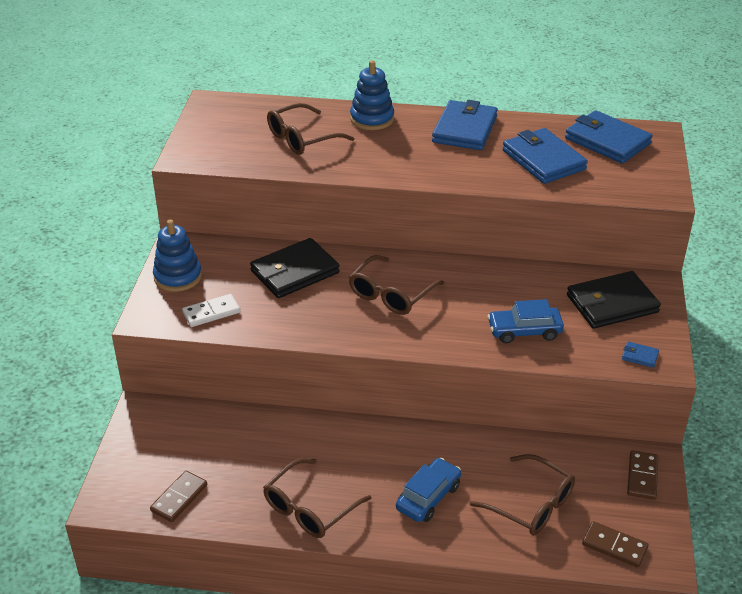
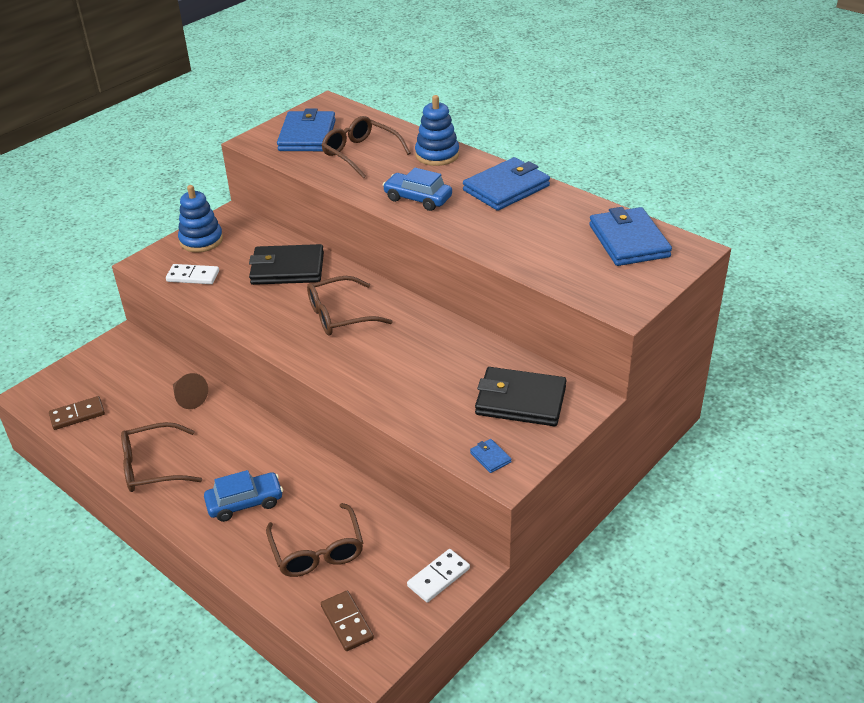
camera: 35 degrees right, 0 degrees up
brown glasses [267,103,354,155] -> brown glasses turned 45 degrees clockwise [321,116,411,179]
blue car [487,299,564,343] -> blue car moved to [383,168,452,211]
blue wallet [503,128,588,184] -> blue wallet moved to [277,108,336,151]
brown domino [627,451,658,500] -> white domino [407,549,470,602]
none -> brown cone [173,373,208,409]

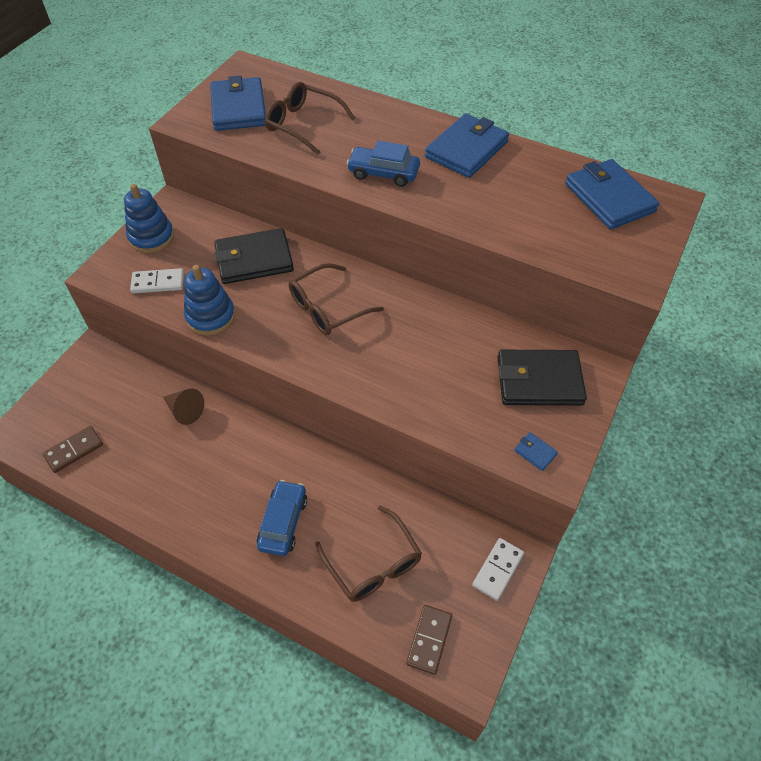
camera: 15 degrees left, 15 degrees up
brown glasses [121,422,202,492] -> none
blue car [204,470,283,522] -> blue car turned 45 degrees counterclockwise [257,480,307,556]
brown domino [321,591,374,651] -> brown domino turned 60 degrees clockwise [406,605,452,675]
blue stacking toy [415,95,459,166] -> blue stacking toy moved to [184,265,235,335]

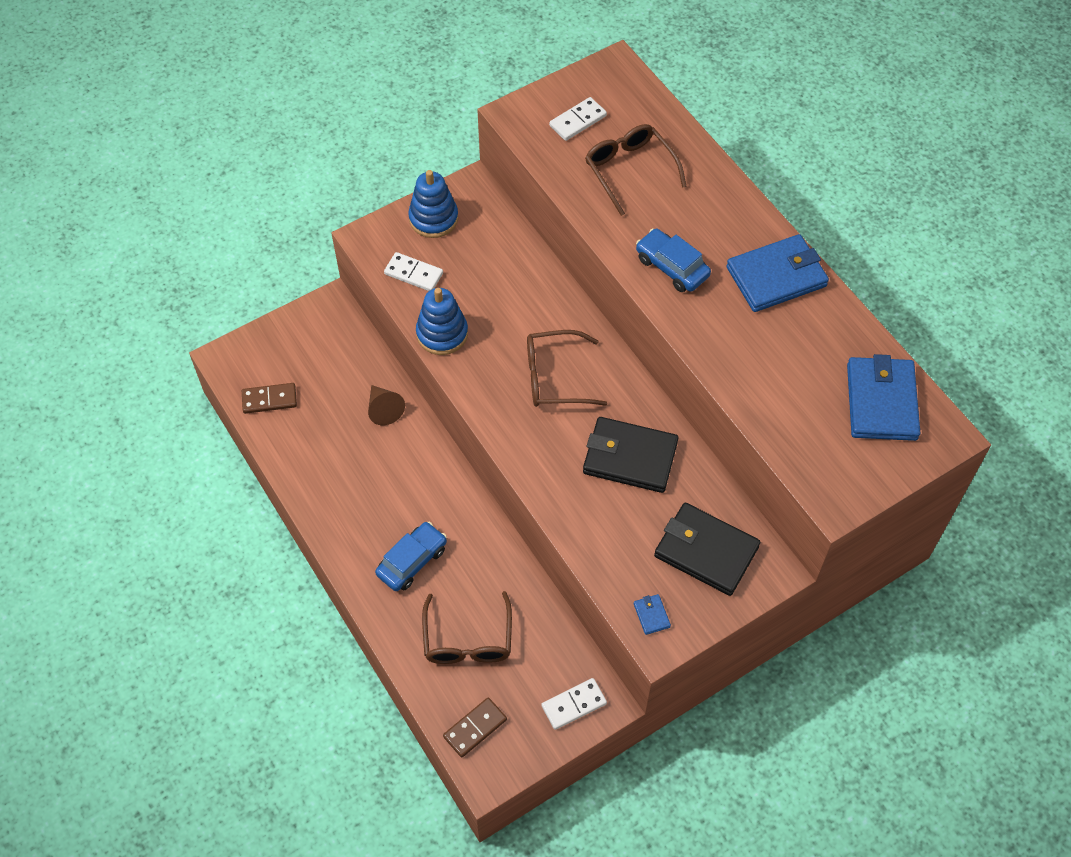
camera: 30 degrees right, 5 degrees up
blue wallet [210,75,266,131] -> white domino [549,97,607,141]
black wallet [214,228,294,284] -> black wallet moved to [583,417,678,493]

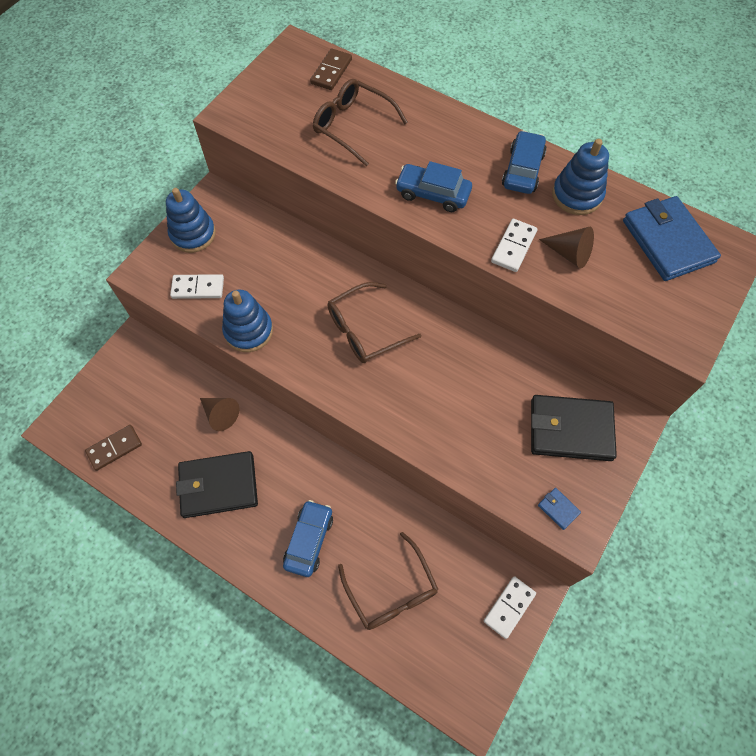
camera: 25 degrees left, 5 degrees up
brown domino [443,697,507,757] -> brown domino moved to [310,48,352,90]
white domino [549,97,607,141] -> white domino moved to [491,219,538,272]
black wallet [583,417,678,493] -> black wallet moved to [176,451,258,518]
blue wallet [726,234,829,312] -> blue car [502,130,547,194]
none -> brown cone [539,227,594,269]
none -> blue stacking toy [552,139,609,215]

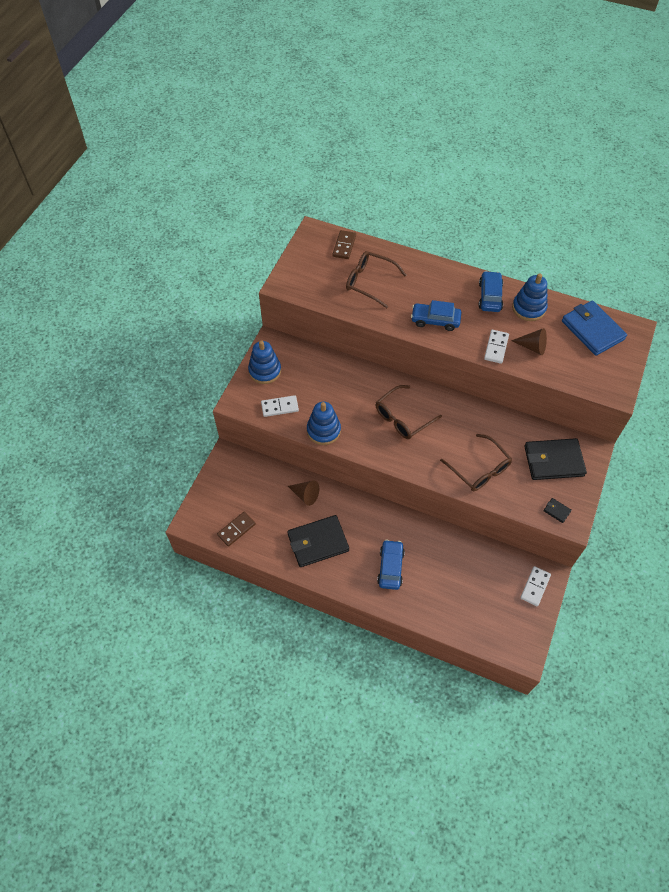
camera: 10 degrees left, 5 degrees down
brown glasses [338,532,438,630] -> brown glasses moved to [440,434,512,491]
blue wallet [538,488,581,530] -> black wallet [543,498,572,523]

